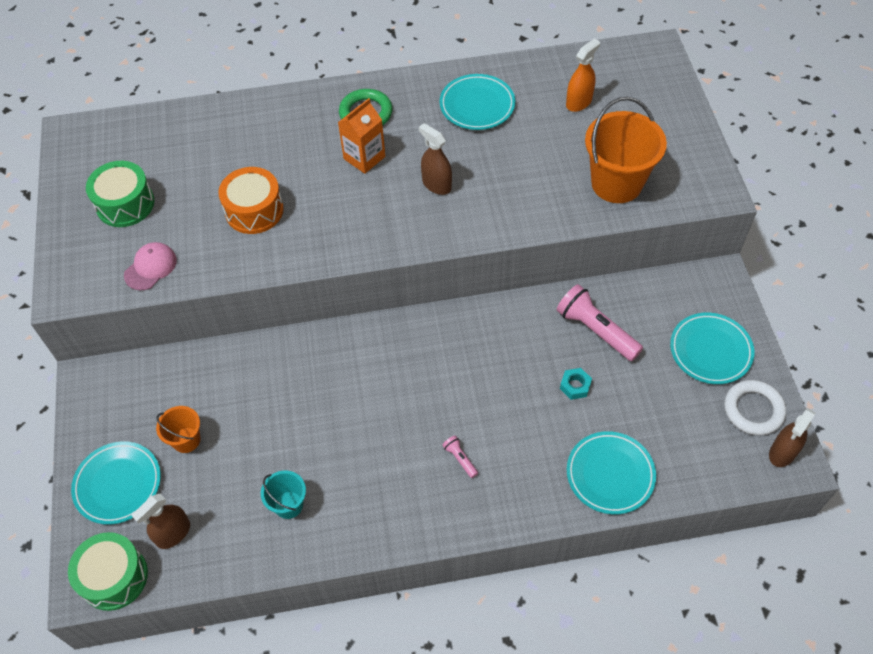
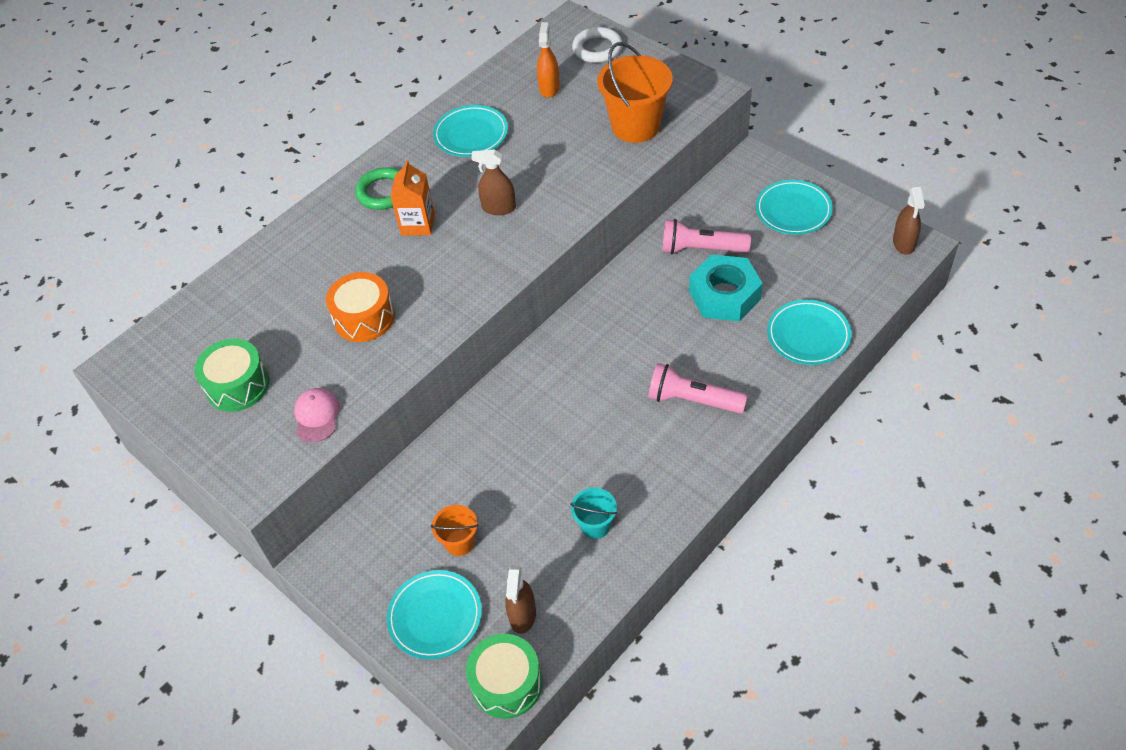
camera: 35 degrees left, 5 degrees down
pink flashlight [442,436,478,478] -> pink flashlight [648,363,748,413], size x2.19
turquoise nut [560,368,592,400] -> turquoise nut [689,254,763,321], size x2.36
white ring [724,380,786,435] -> white ring moved to [572,27,622,63]

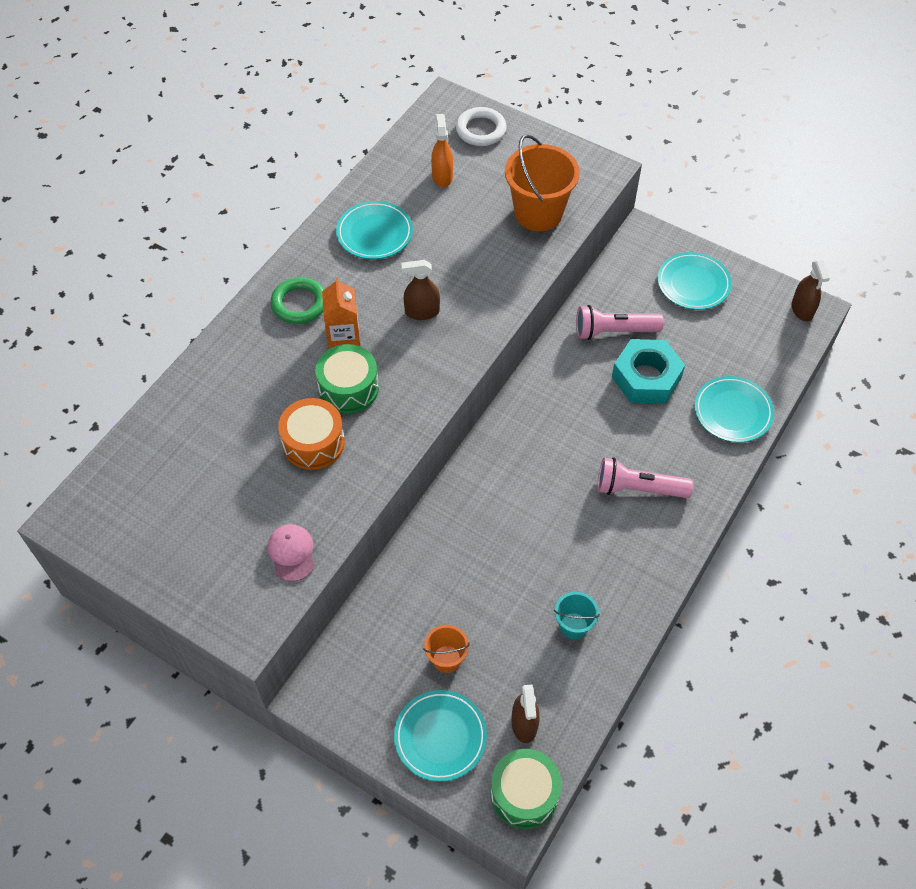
camera: 15 degrees left, 5 degrees up
green drum [194,339,269,412] -> green drum moved to [315,344,379,414]

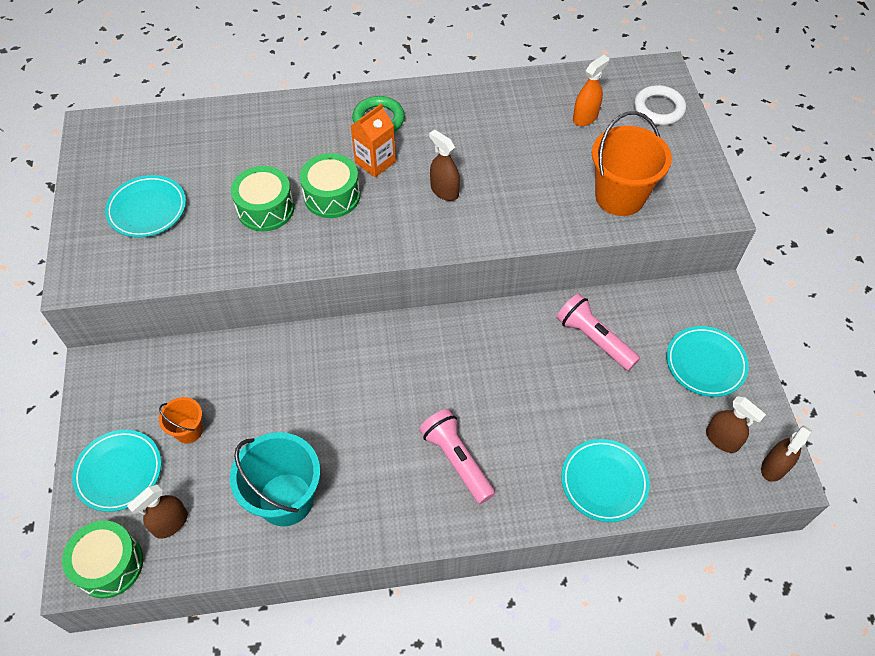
camera: 50 degrees right, 0 degrees up
pink cap [268,524,315,582] -> none
orange drum [278,398,345,470] -> green drum [231,166,294,232]
turquoise plate [336,201,413,259] -> turquoise plate moved to [105,175,186,238]
turquoise bucket [554,592,600,639] -> turquoise bucket [230,432,320,526], size x1.94
turquoise nut [612,339,685,404] -> none
none -> brown spray bottle [706,396,766,453]

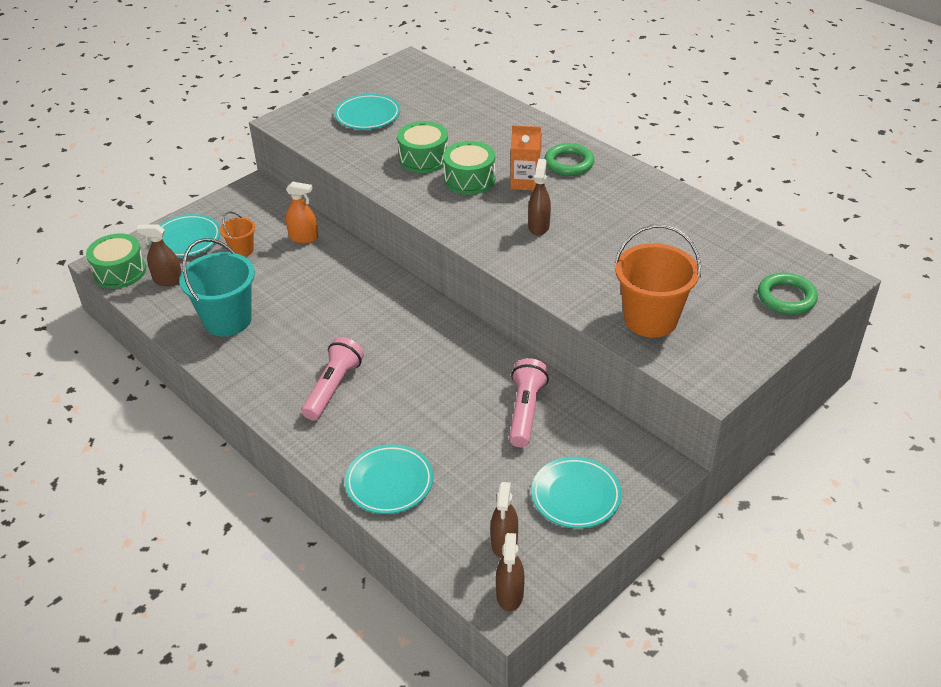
camera: 55 degrees right, 15 degrees down
orange spray bottle [573,55,609,126] -> orange spray bottle moved to [286,181,318,243]
white ring [634,85,686,125] -> green ring [758,273,818,315]
brown spray bottle [761,425,812,482] -> brown spray bottle turned 90 degrees counterclockwise [496,533,525,611]

